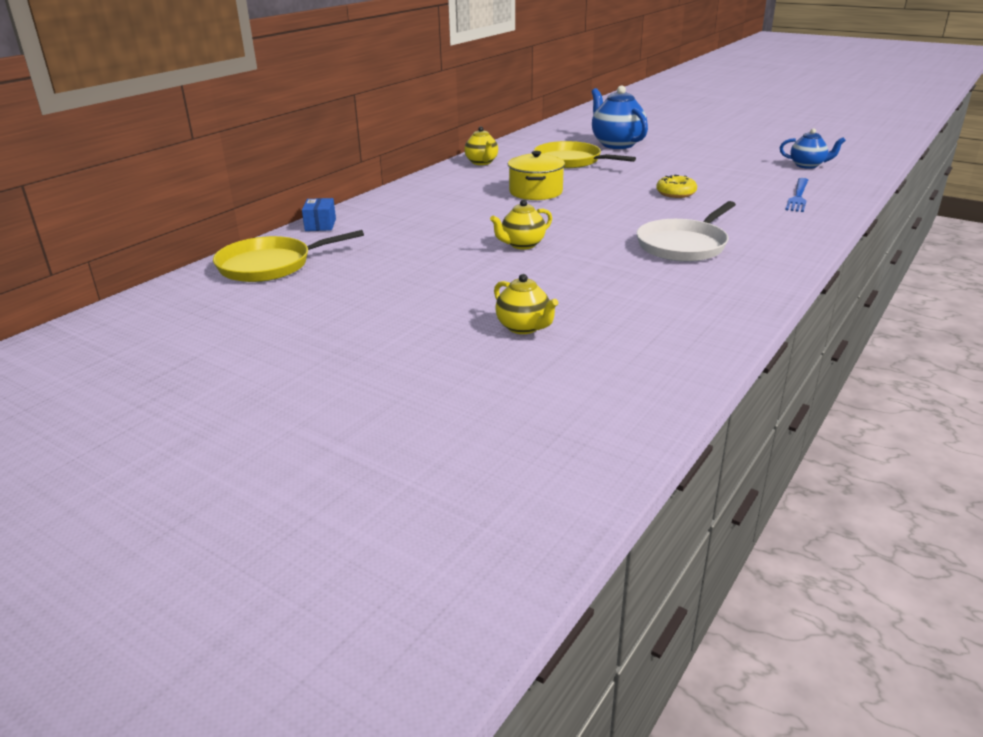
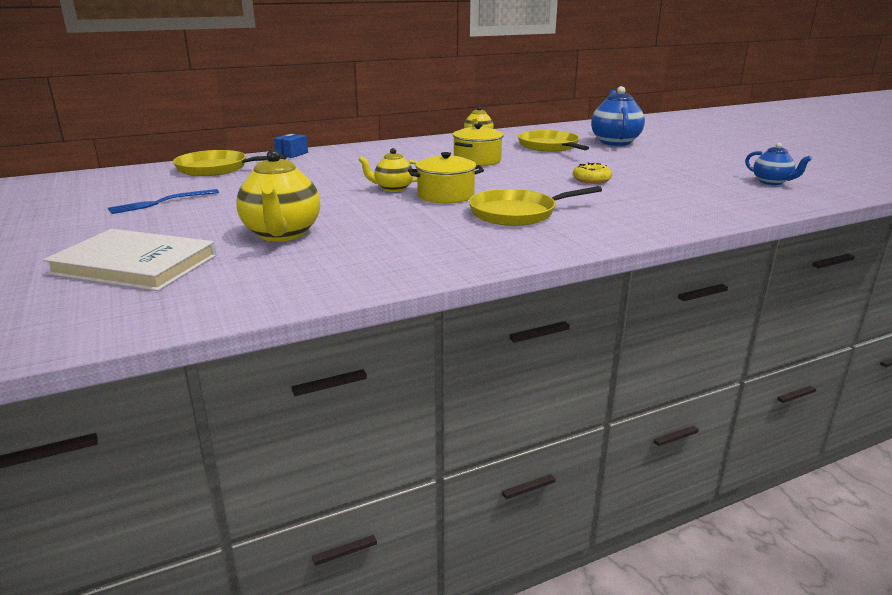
camera: 30 degrees right, 5 degrees down
yellow teapot [494,274,558,334] -> yellow teapot [236,150,320,242], size x1.70
white pan [637,201,736,262] -> yellow pan [469,186,602,226]
blue fork [785,178,808,212] -> blue fork moved to [108,189,219,214]
none -> white book [43,229,216,291]
none -> yellow pot [408,152,484,204]

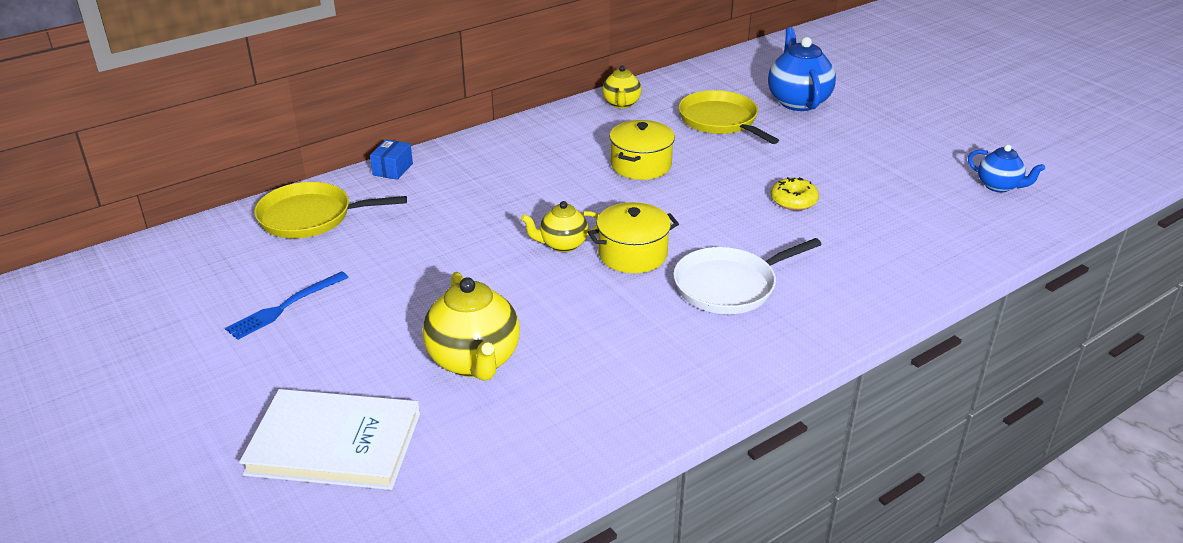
camera: 10 degrees left, 10 degrees up
yellow pan [469,186,602,226] -> white pan [673,238,822,314]

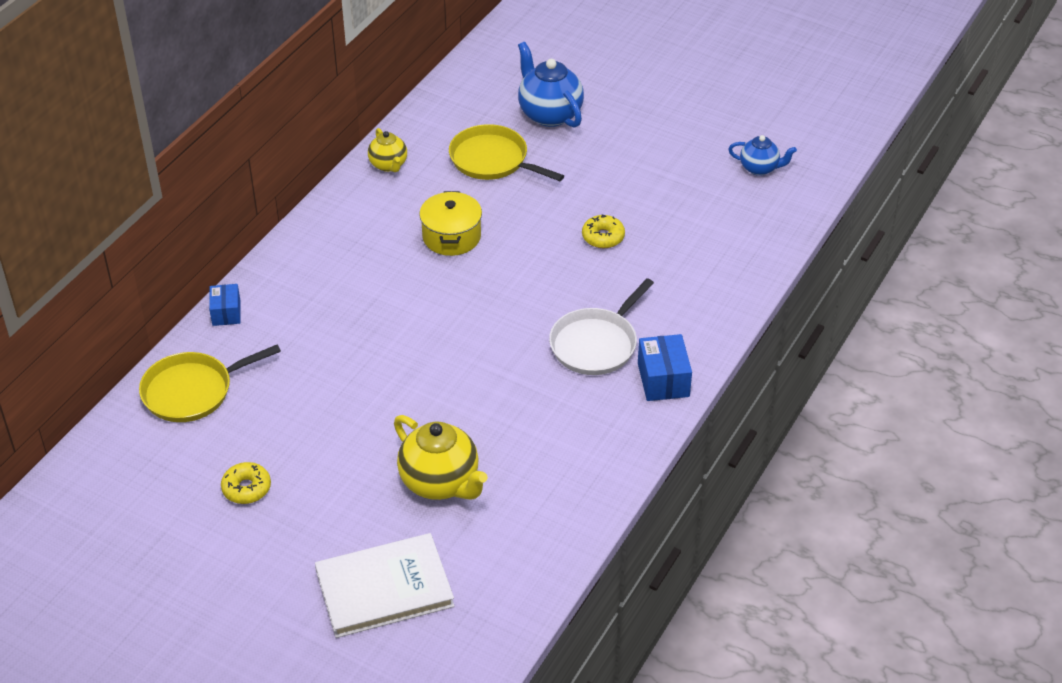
camera: 25 degrees left, 10 degrees up
blue fork [225,271,349,340] -> yellow donut [221,462,271,504]
yellow teapot [521,201,599,252] -> none
yellow pot [588,202,679,273] -> none
none -> blue box [638,334,692,401]

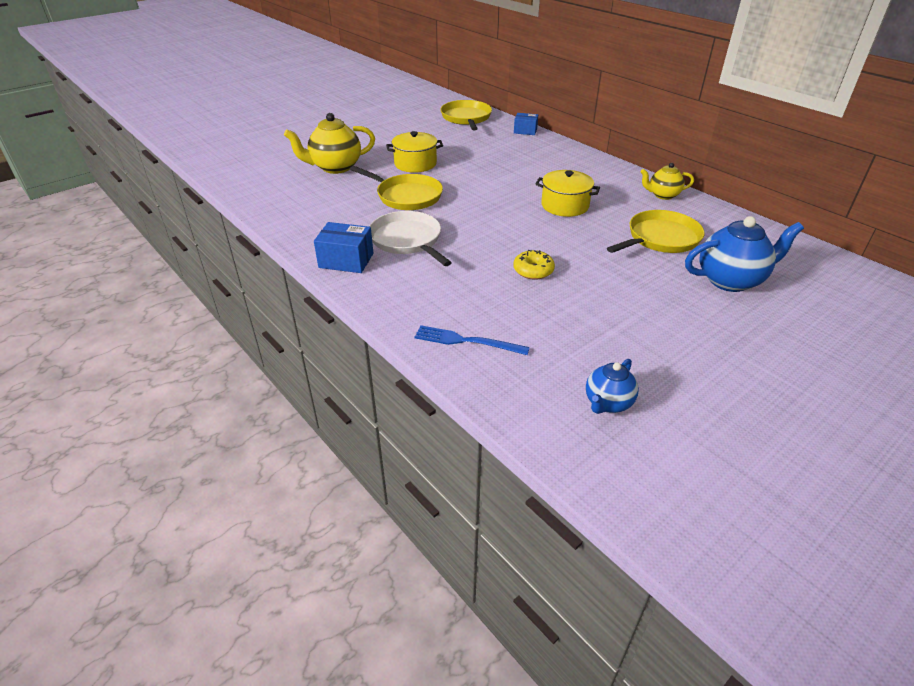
camera: 110 degrees right, 5 degrees down
yellow donut [221,462,271,504] -> none
white book [315,533,454,638] -> none
none -> yellow pan [350,166,443,210]
none -> yellow pot [386,131,443,173]
none -> blue fork [415,325,530,355]

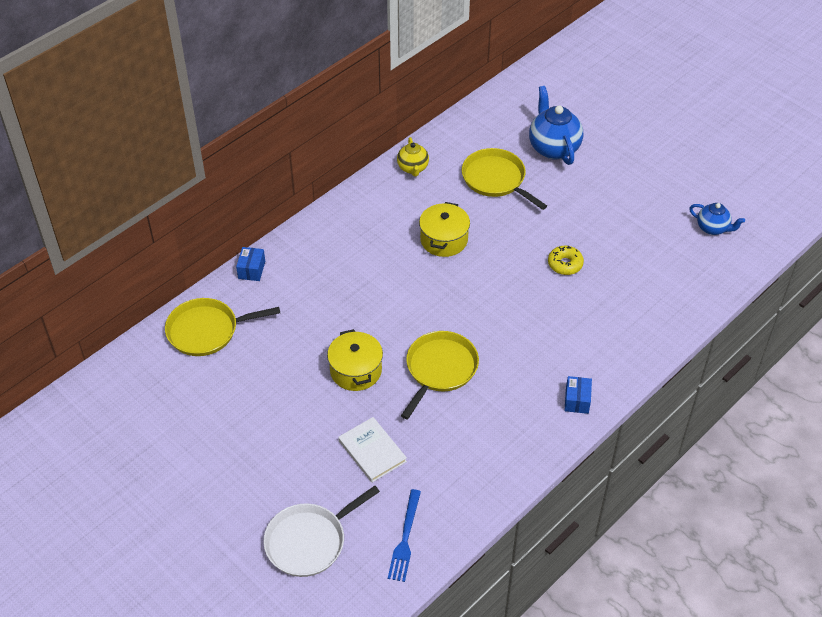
camera: 95 degrees left, 10 degrees up
yellow teapot [284,113,375,174] -> white book [338,417,407,482]
blue box [314,222,373,273] -> blue box [564,376,592,414], size x0.67
white pan [369,211,452,266] -> white pan moved to [263,486,380,577]
blue fork [415,325,530,355] -> blue fork moved to [388,489,421,582]

